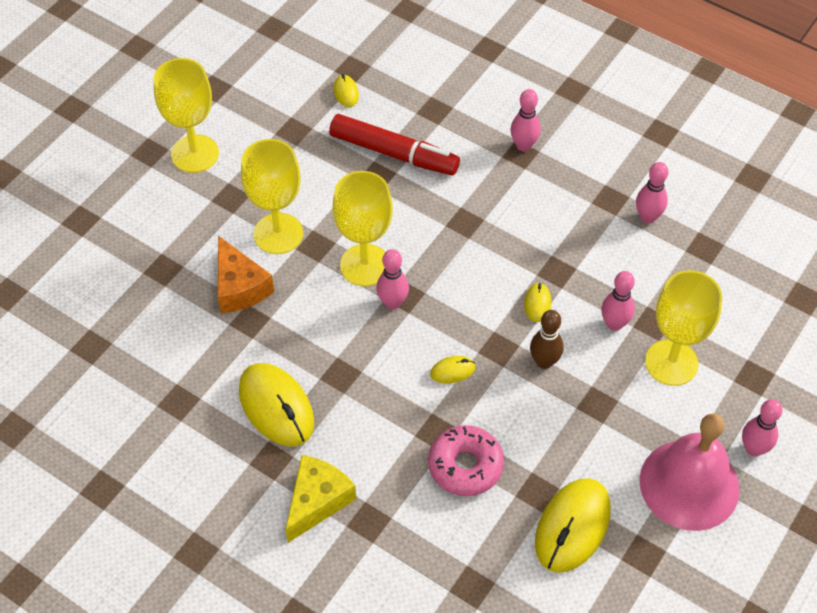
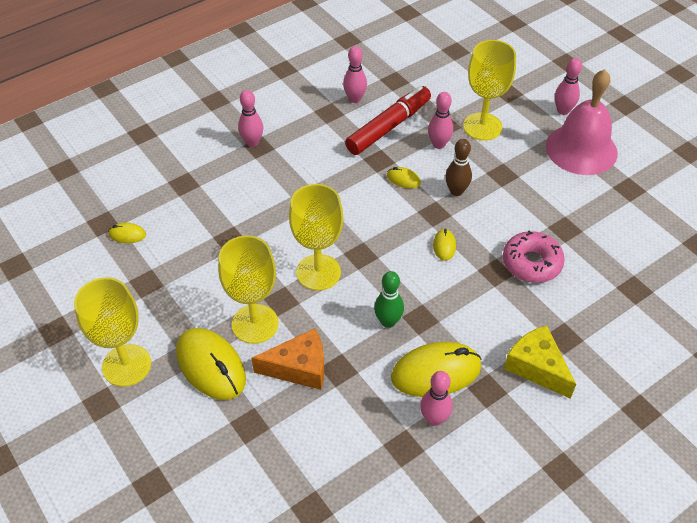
camera: 70 degrees left, 5 degrees down
red marker [329,114,460,176] -> red marker moved to [345,86,431,155]
pink bowling pin [376,249,409,309] -> pink bowling pin moved to [420,371,453,426]
yellow mouse [535,478,611,573] -> yellow mouse moved to [176,328,246,400]
none -> green bowling pin [374,271,404,328]

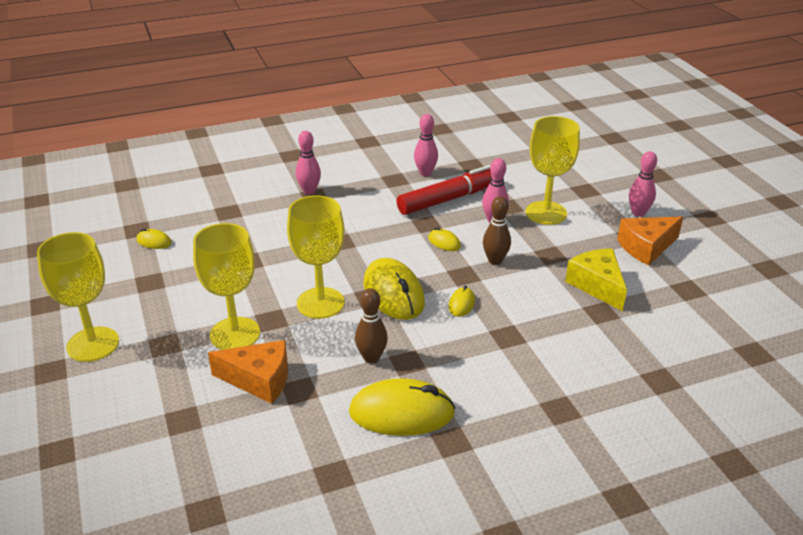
camera: 15 degrees right, 15 degrees down
yellow mouse [176,328,246,400] -> yellow mouse moved to [364,258,425,320]
green bowling pin [374,271,404,328] -> brown bowling pin [355,288,388,364]
pink bowling pin [420,371,453,426] -> none
pink donut [503,231,565,283] -> none
yellow cheese [504,325,576,399] -> yellow cheese moved to [565,248,627,311]
pink bell [546,69,618,175] -> orange cheese [617,217,683,265]

